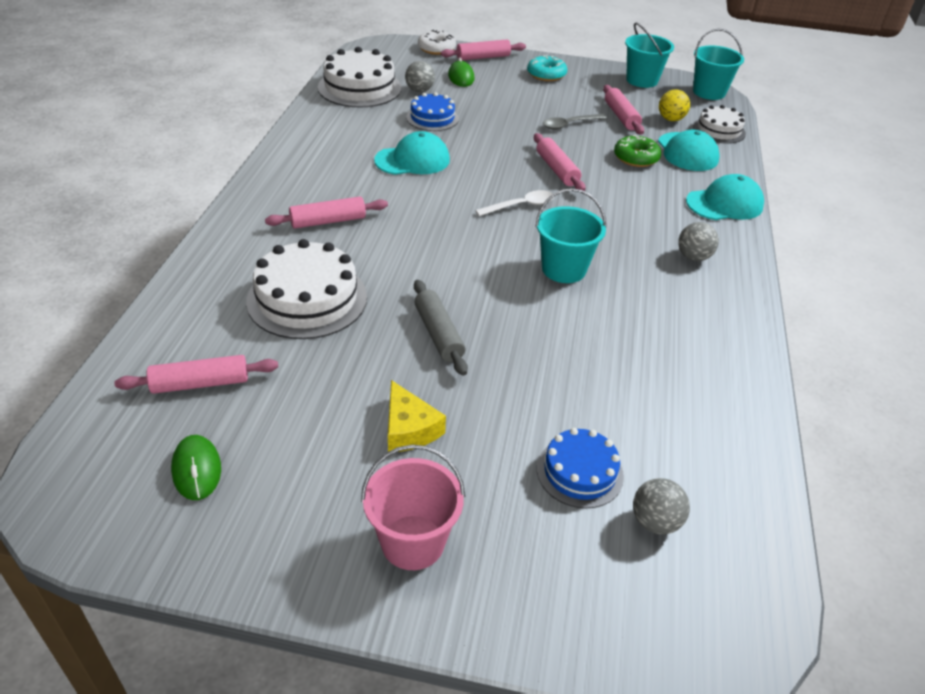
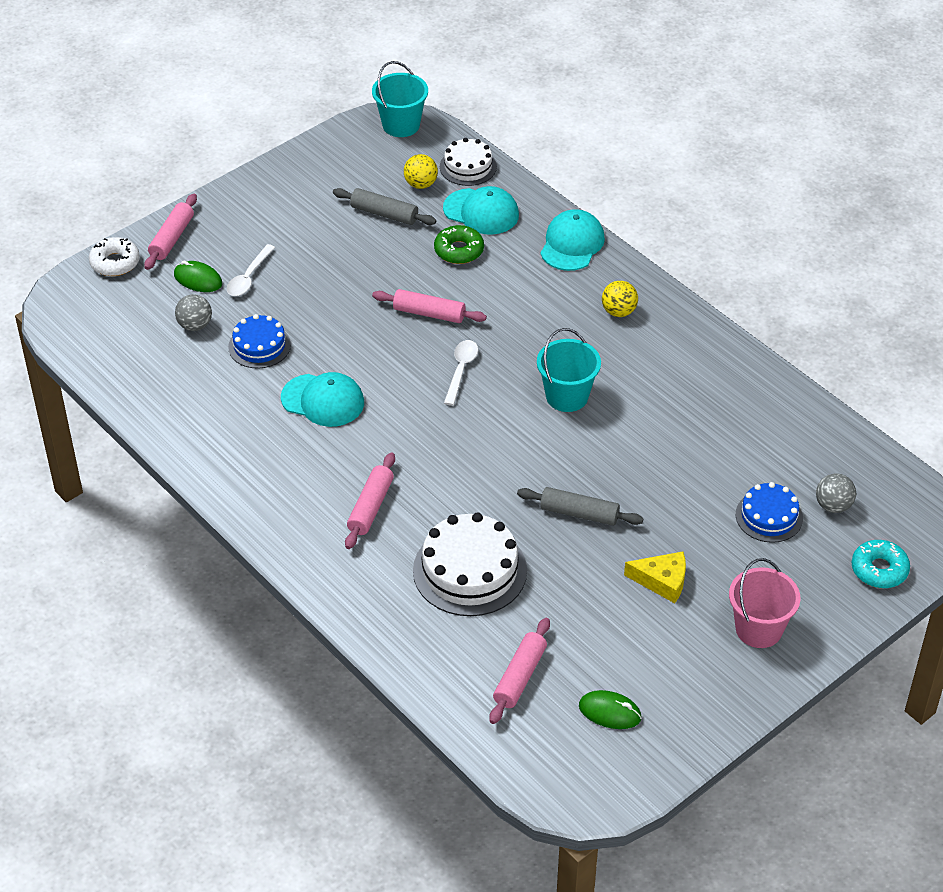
camera: 50 degrees left, 5 degrees up
white cake [318,47,402,107] -> none
turquoise cap [374,131,450,175] -> turquoise cap turned 90 degrees clockwise [281,372,364,427]
turquoise donut [527,55,567,81] -> turquoise donut moved to [851,540,910,588]
grey spoon [543,114,607,130] -> none
pink rolling pin [603,85,644,135] -> grey rolling pin [333,188,436,225]
turquoise bucket [625,22,674,88] -> none
grey ball [678,222,719,261] -> yellow ball [602,281,638,317]
none -> white spoon [226,244,275,296]

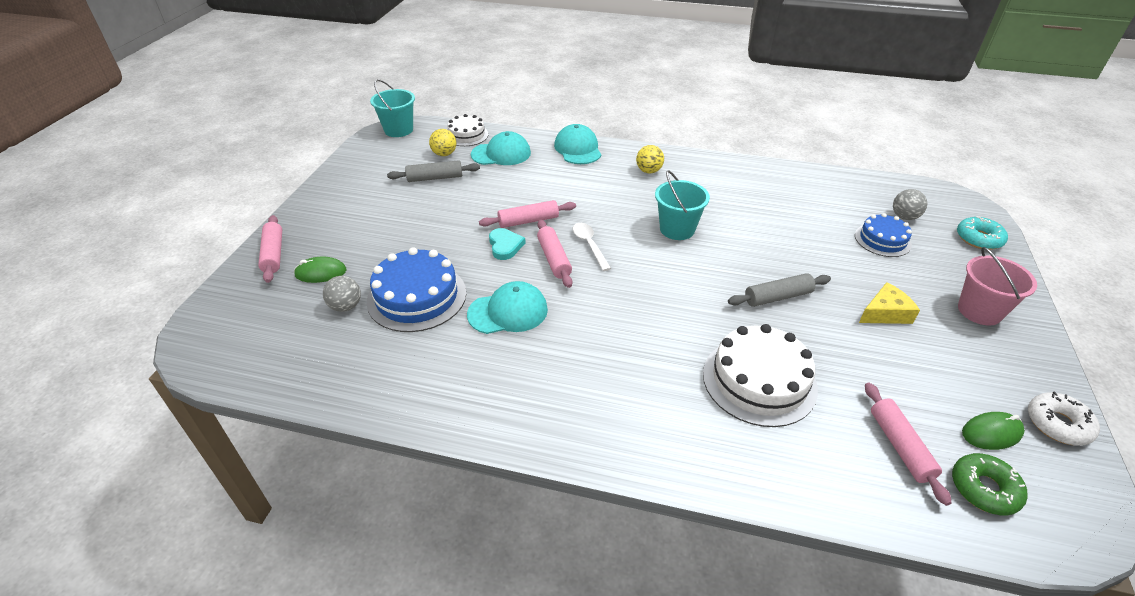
camera: 35 degrees left, 5 degrees down
white donut [89,237,140,276] -> white donut moved to [1028,392,1100,446]
white spoon [226,244,275,296] -> none
blue cake [228,314,291,368] -> blue cake [367,247,466,332], size x1.66
pink rolling pin [345,453,395,549] -> pink rolling pin moved to [537,220,573,288]
green donut [434,225,484,264] -> green donut moved to [952,453,1027,515]
none -> turquoise heart [489,228,526,260]

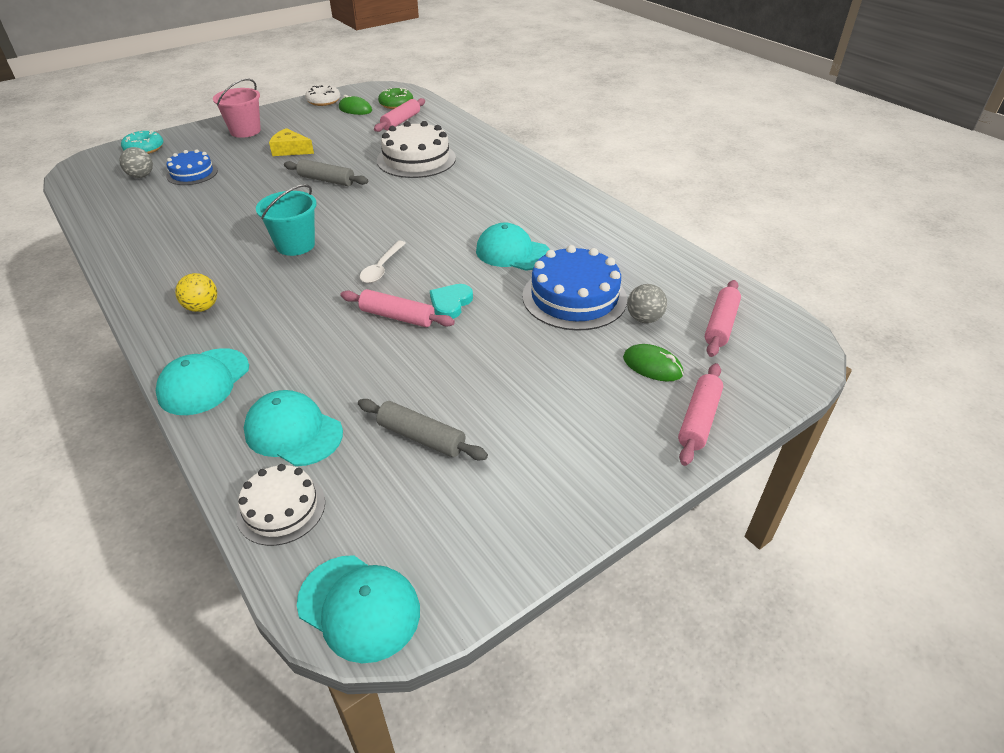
camera: 140 degrees left, 0 degrees up
turquoise bucket [370,79,415,137] -> turquoise cap [297,555,420,663]
yellow ball [429,129,456,156] -> none
pink rolling pin [537,220,573,288] -> pink rolling pin moved to [705,280,741,357]

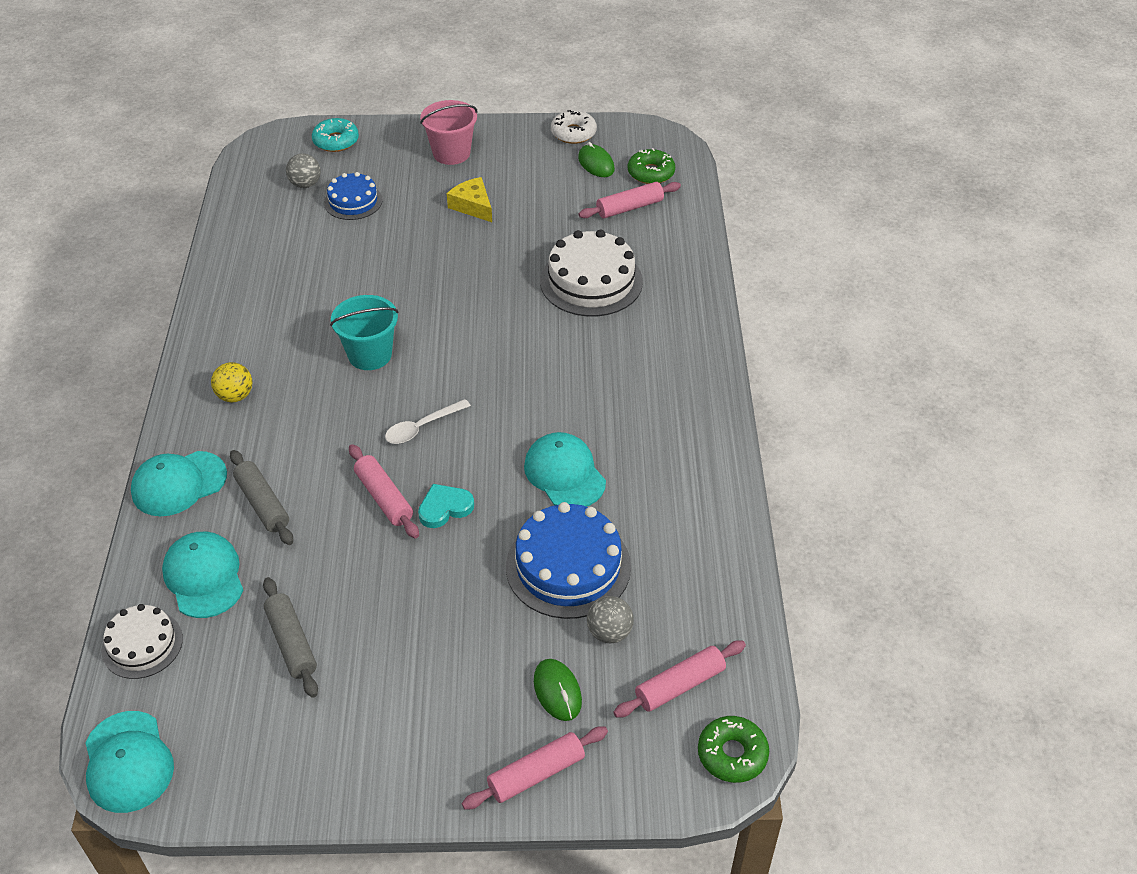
camera: 35 degrees right, 5 degrees up
grey rolling pin [284,159,368,186] -> grey rolling pin moved to [230,450,293,545]
none -> green donut [698,716,769,783]

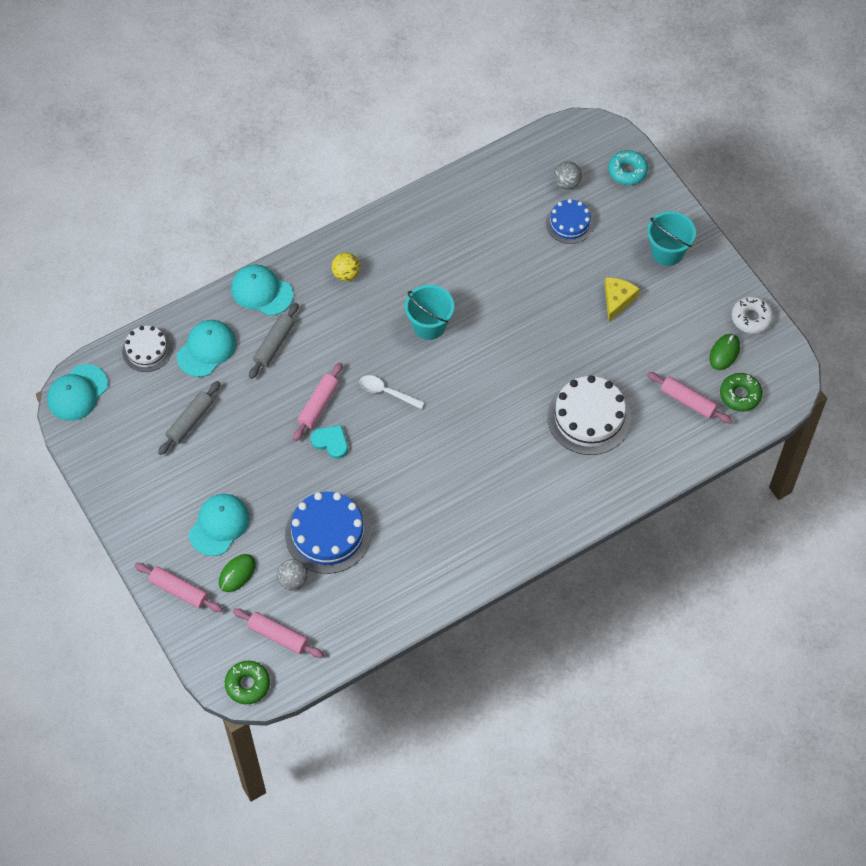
camera: 60 degrees right, 15 degrees up
pink bucket [420,100,477,165] -> turquoise bucket [647,211,696,266]
turquoise cap [524,432,606,507] -> turquoise cap moved to [189,494,250,556]

